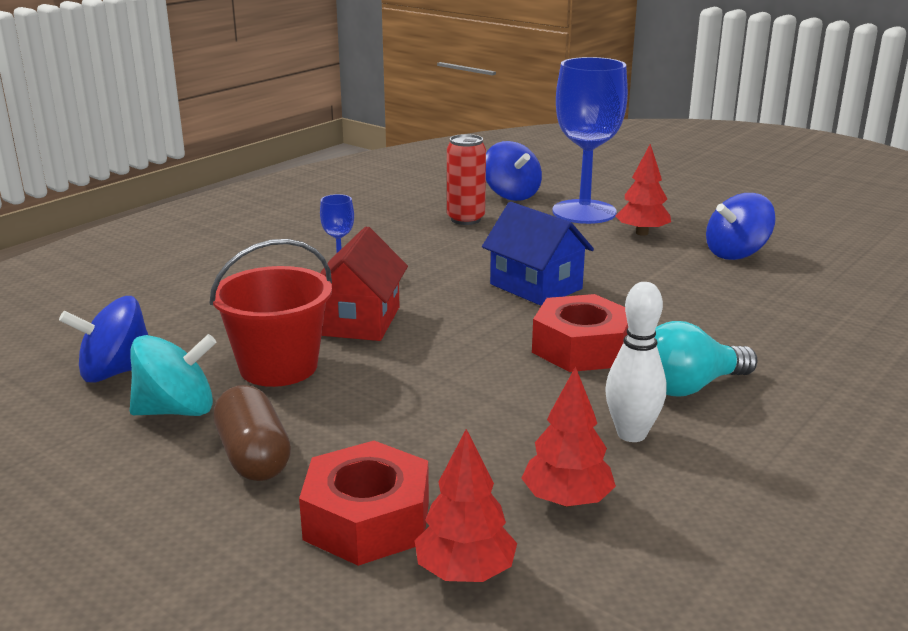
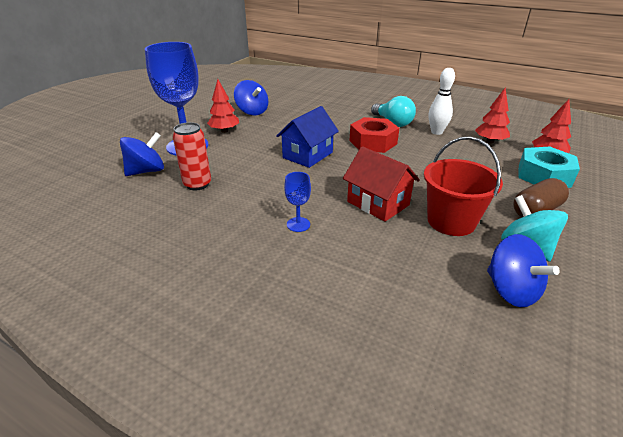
camera: 100 degrees left, 10 degrees up
red nut [299,441,429,566] -> turquoise nut [518,146,580,188]
red house [320,226,408,341] -> red house turned 45 degrees clockwise [343,146,420,222]

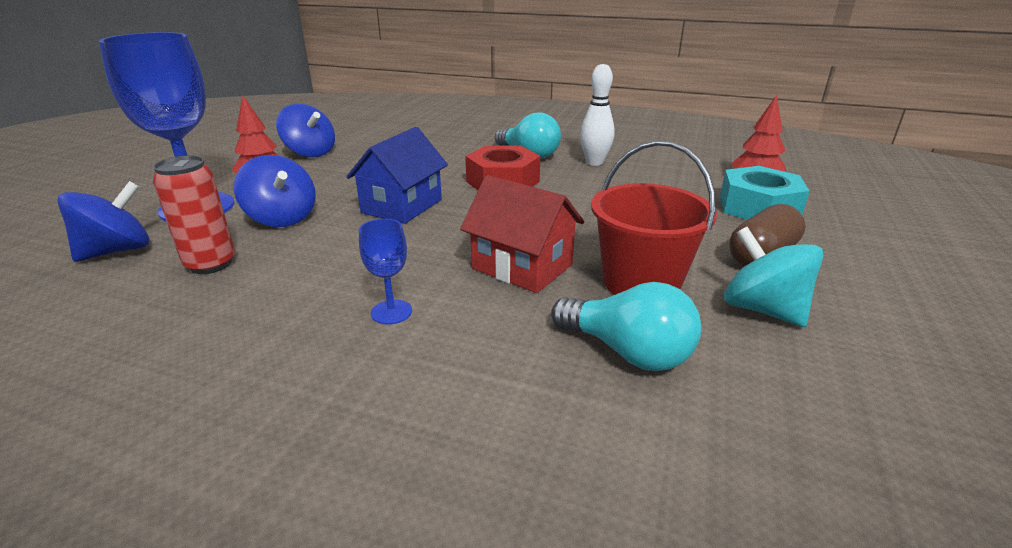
camera: 10 degrees left, 5 degrees down
red tree [475,88,510,143] -> none
blue spinning top [487,234,560,307] -> blue spinning top moved to [234,155,316,227]
none -> turquoise light bulb [551,282,701,371]

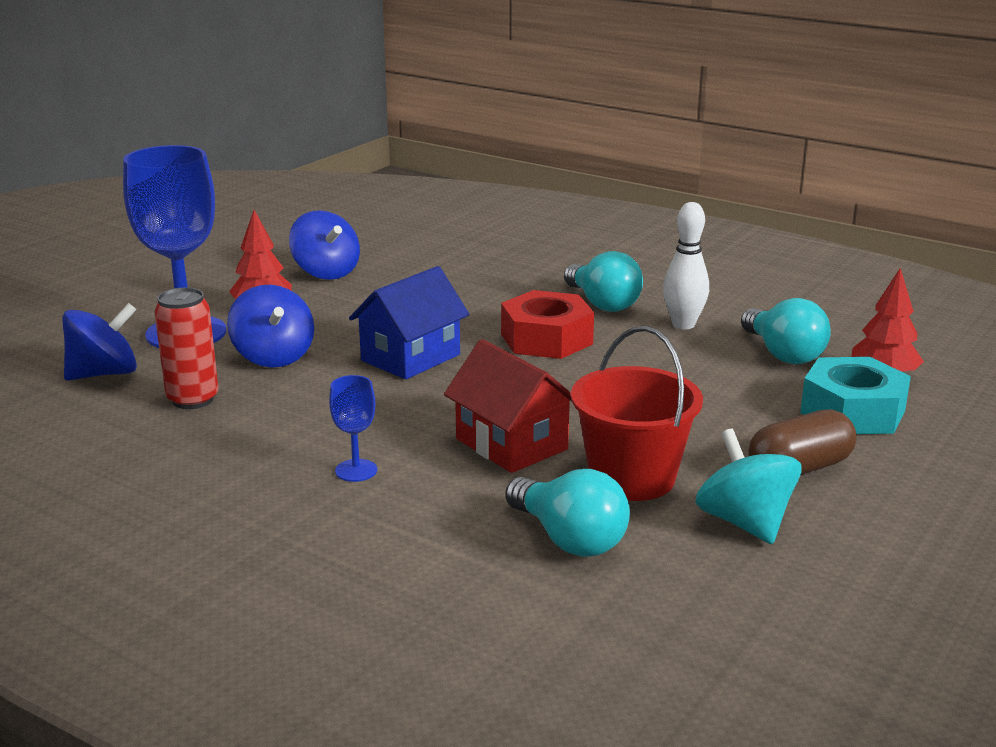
camera: 15 degrees right, 5 degrees down
none -> turquoise light bulb [741,298,831,365]

